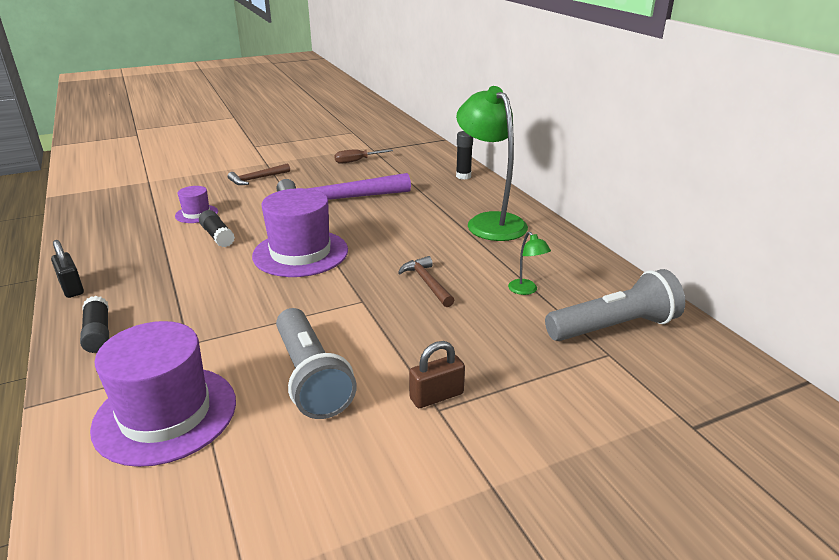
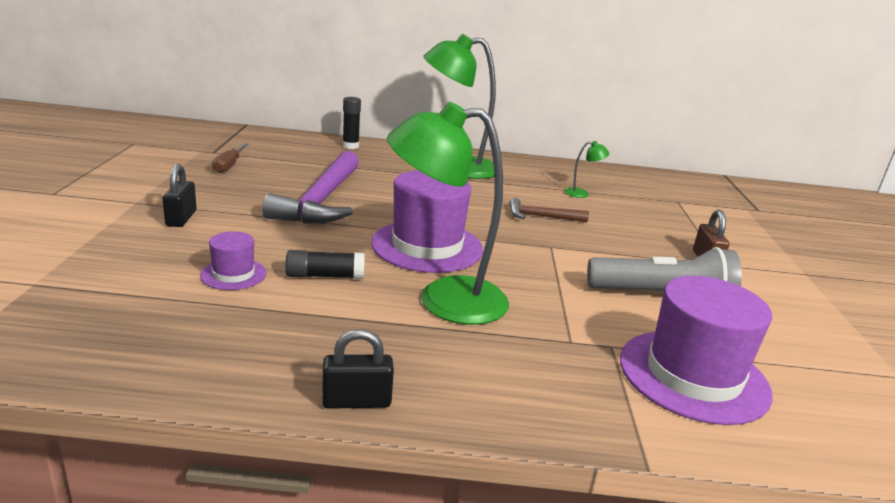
camera: 65 degrees left, 5 degrees down
black glue stick [80,296,109,353] -> none
brown hammer [228,163,290,185] -> black padlock [162,164,197,227]
grey flashlight [545,269,685,341] -> none
none -> green lamp [387,102,509,325]

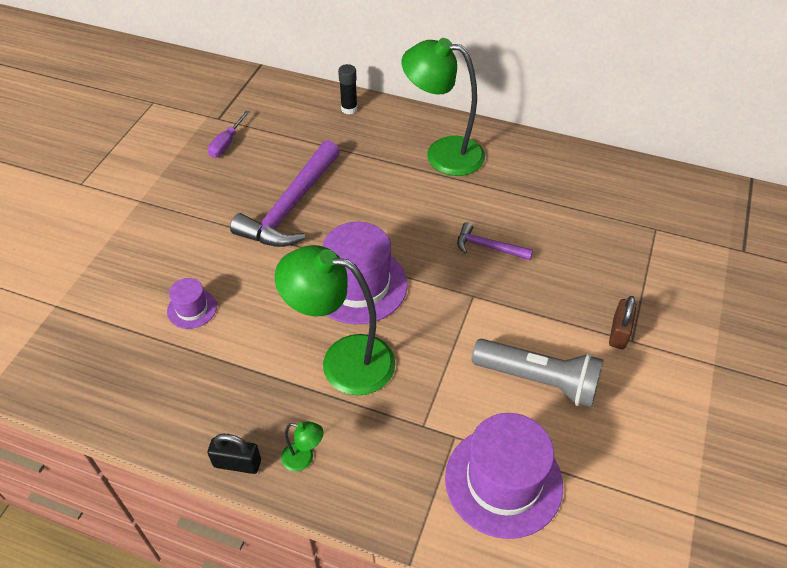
camera: 20 degrees right, 25 degrees up
black padlock [162,164,197,227] -> none
brown screwdriver [212,143,249,173] -> purple screwdriver [208,111,250,158]
black glue stick [285,250,365,279] -> none
brown hammer [509,198,589,222] -> purple hammer [457,222,533,260]
green lamp [564,141,610,198] -> green lamp moved to [281,421,324,471]

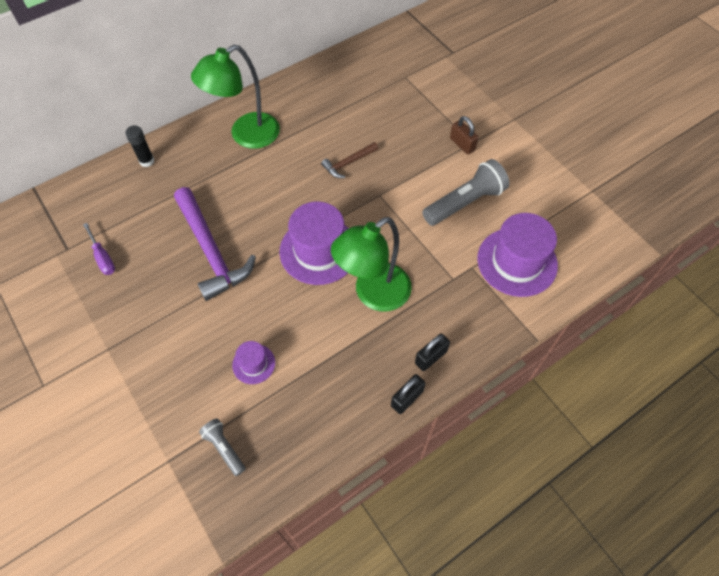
camera: 55 degrees left, 10 degrees up
green lamp [281,421,324,471] -> black padlock [415,333,450,371]
purple hammer [457,222,533,260] -> brown hammer [321,142,378,178]
none -> grey flashlight [199,418,246,476]

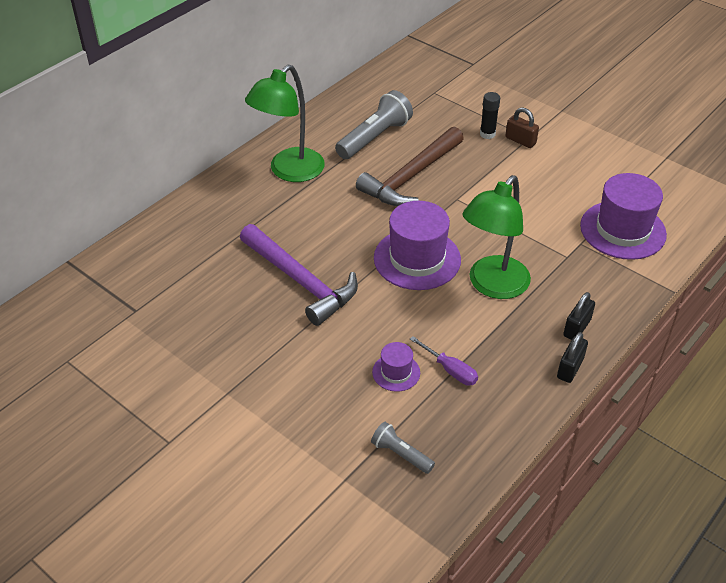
camera: 15 degrees left, 15 degrees down
purple screwdriver [83,223,115,275] -> purple screwdriver moved to [410,336,478,386]
black glue stick [125,125,154,167] -> black glue stick moved to [480,92,500,139]
brown hammer [321,142,378,178] -> brown hammer [356,127,464,206], size x2.02
grey flashlight [422,159,509,226] -> grey flashlight moved to [335,90,413,159]

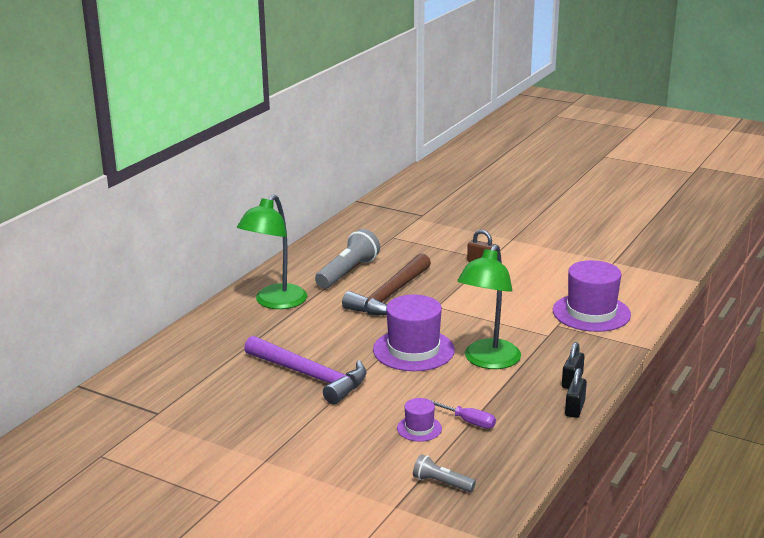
camera: 10 degrees left, 20 degrees down
black glue stick [480,92,500,139] -> none

